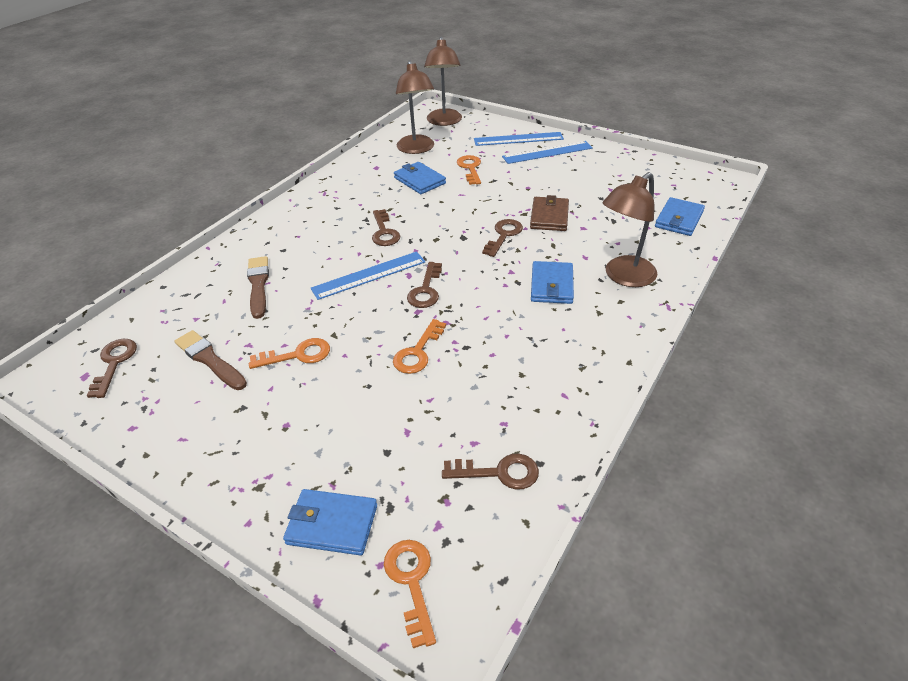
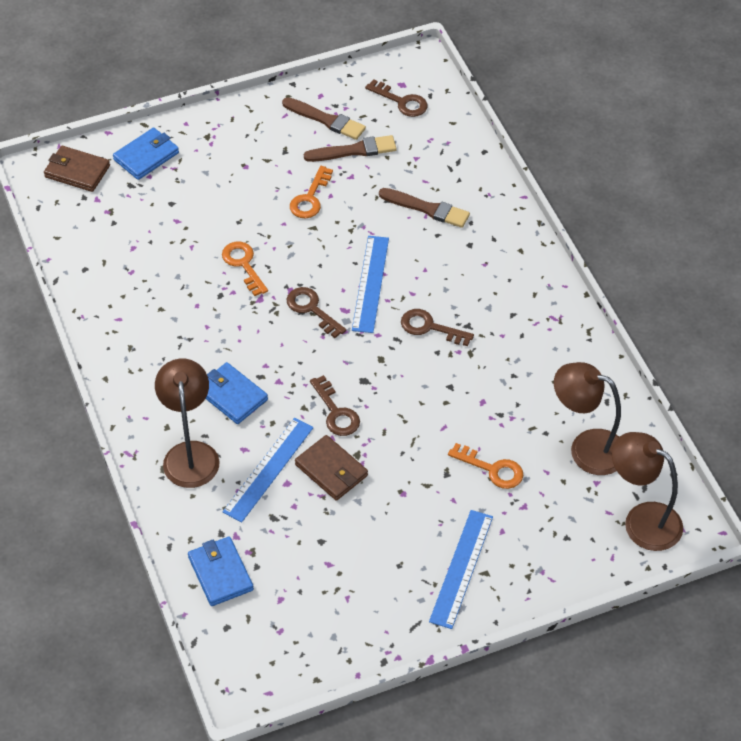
camera: 125 degrees right, 10 degrees up
orange key [384,540,436,648] -> brown wallet [44,146,110,192]
blue wallet [394,162,446,194] -> none
brown key [442,454,539,490] -> none
blue ruler [474,132,564,146] -> blue ruler moved to [222,418,313,522]
none -> brown brush [282,97,366,140]

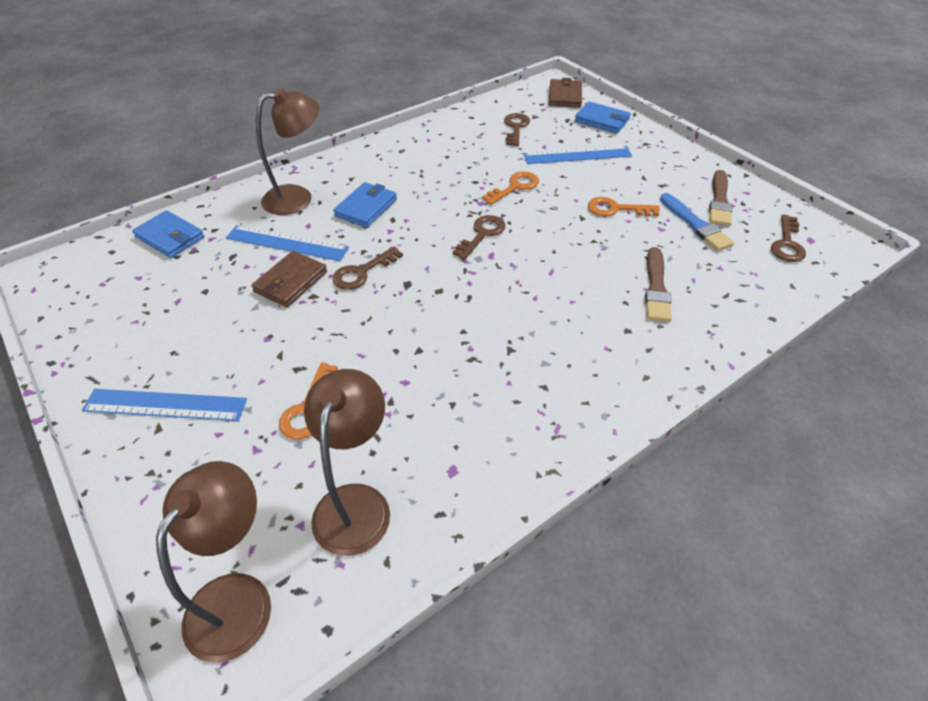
camera: 75 degrees right, 5 degrees down
blue wallet [188,537,254,606] -> blue wallet turned 75 degrees clockwise [132,210,204,258]
brown brush [304,135,397,162] -> blue brush [660,193,734,251]
blue ruler [352,236,389,333] -> blue ruler moved to [524,146,632,164]
brown key [401,309,474,346] -> brown key moved to [504,113,530,146]

